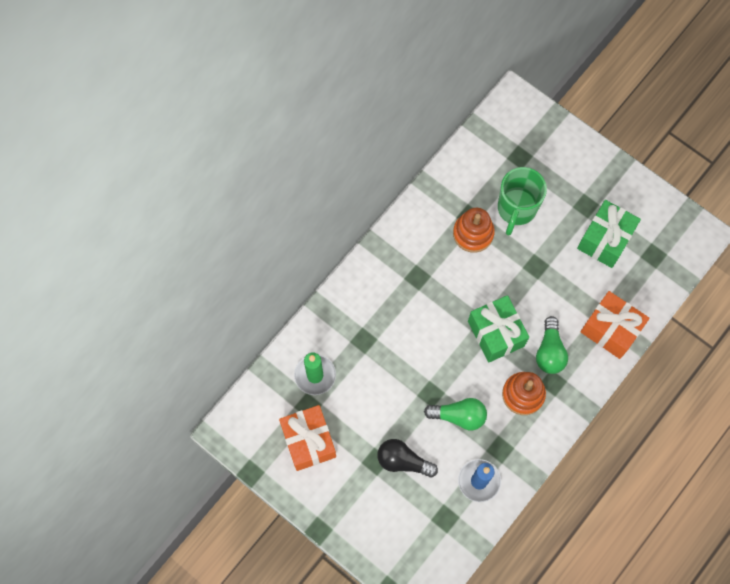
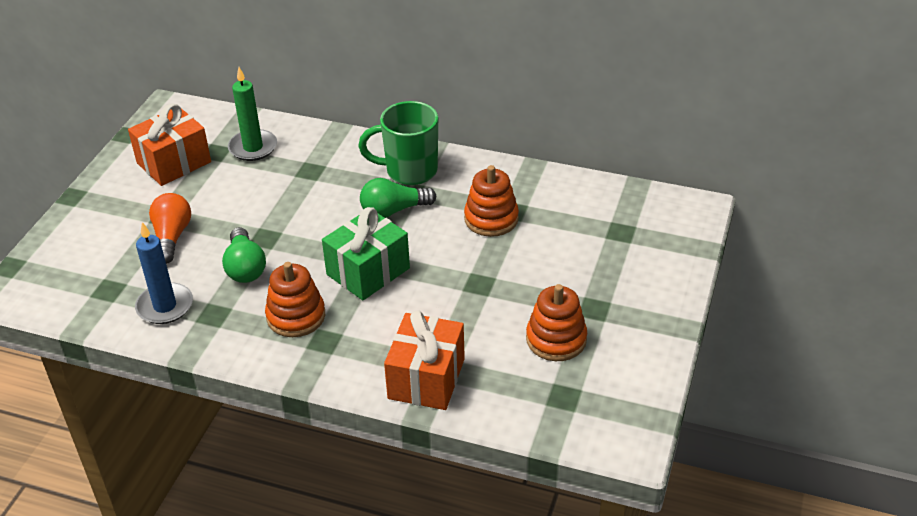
camera: 70 degrees right, 30 degrees down
black light bulb [377,439,438,477] -> orange light bulb [149,193,191,264]
green mug [498,167,547,236] -> green mug moved to [358,101,438,185]
green light bulb [536,316,568,374] -> green light bulb moved to [360,178,436,218]
green gift [577,200,641,268] -> orange stacking toy [526,284,587,361]

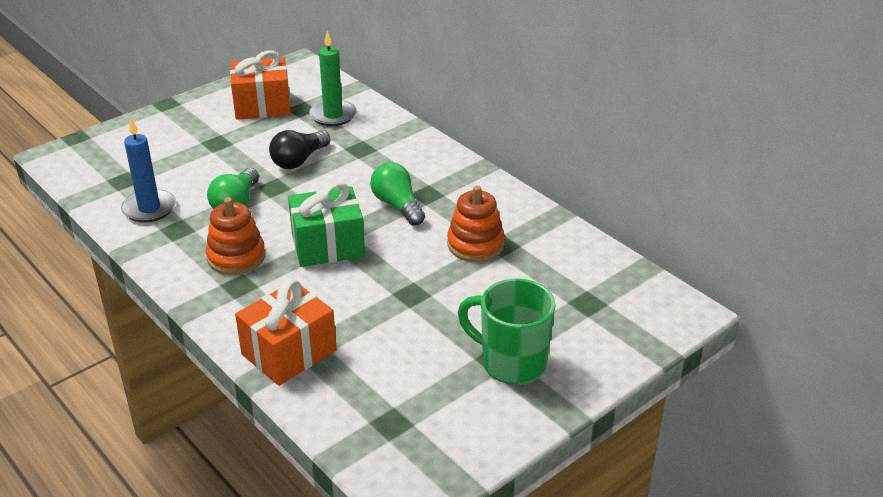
camera: 30 degrees right, 5 degrees down
orange light bulb [149,193,191,264] -> none
green mug [358,101,438,185] -> green mug moved to [458,279,556,385]
green light bulb [360,178,436,218] -> green light bulb turned 45 degrees clockwise [370,162,425,226]
orange stacking toy [526,284,587,361] -> none
none -> black light bulb [269,130,331,169]

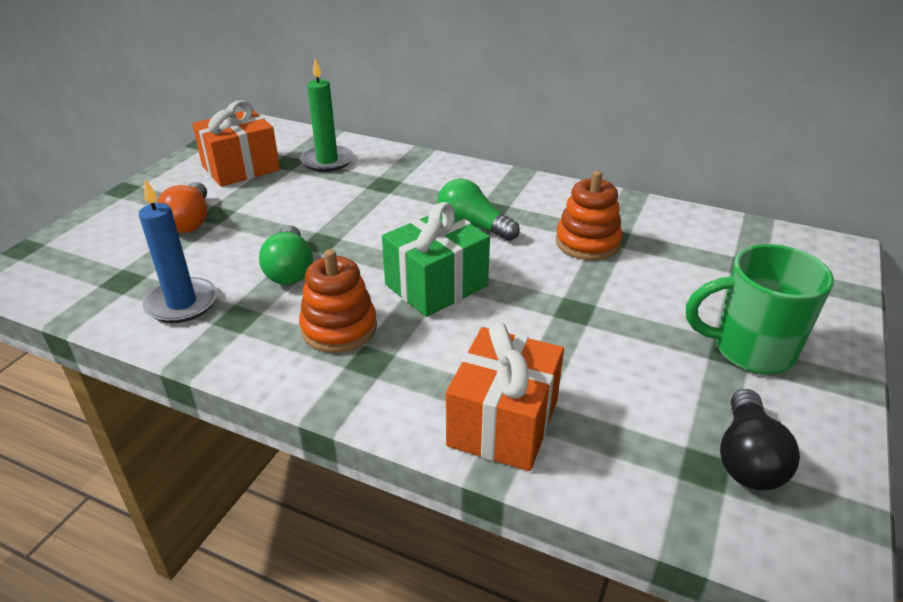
camera: 25 degrees left, 0 degrees up
black light bulb [269,130,331,169] -> black light bulb moved to [720,389,800,491]
none -> orange light bulb [157,182,207,233]

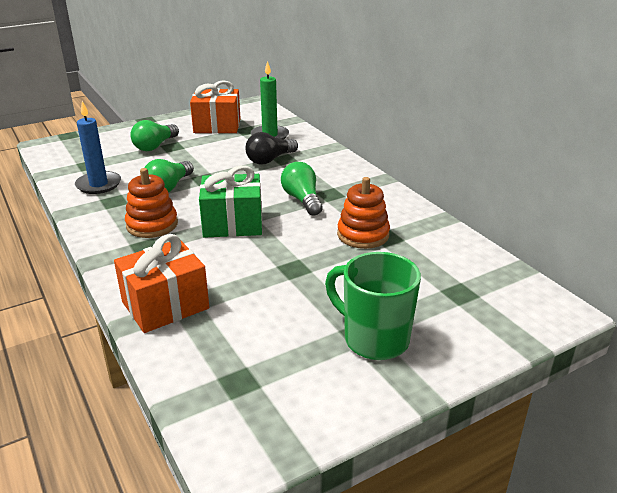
camera: 35 degrees right, 5 degrees down
orange light bulb [157,182,207,233] -> green light bulb [130,120,179,151]
black light bulb [720,389,800,491] -> black light bulb moved to [245,132,298,164]

